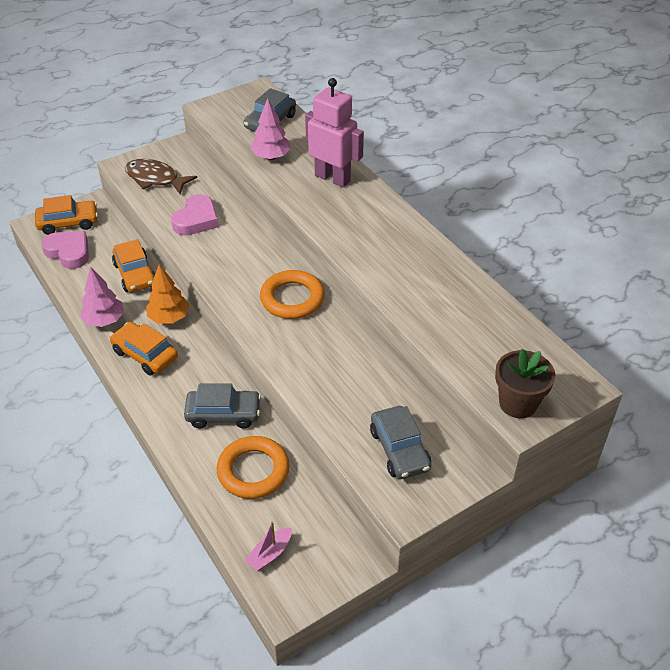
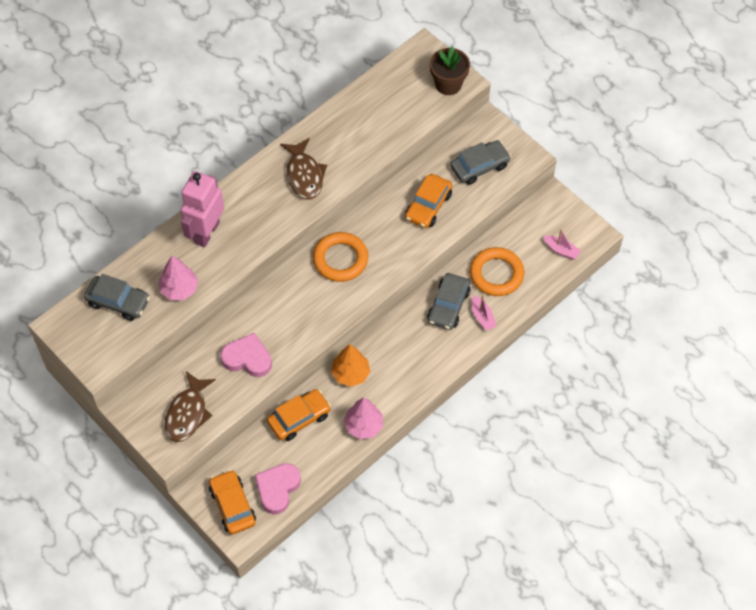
camera: 100 degrees left, 15 degrees up
orange car [110,322,178,375] -> orange car moved to [405,174,452,228]
grey car [184,384,261,429] -> grey car turned 150 degrees counterclockwise [427,273,471,330]
none -> brown fish [280,138,327,199]
none -> pink boat [472,295,497,331]

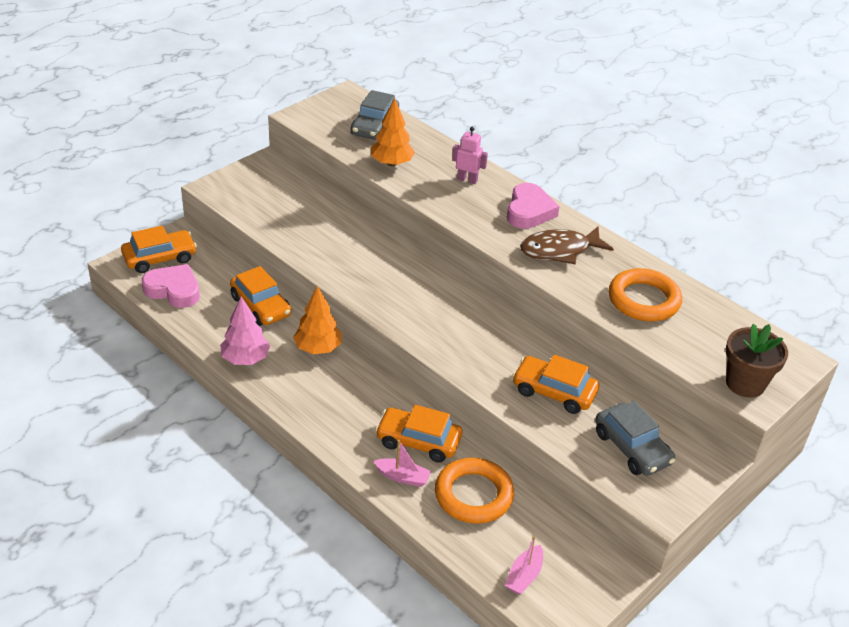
camera: 85 degrees right, 20 degrees down
pink tree [158,256,198,300] -> orange tree [371,98,415,166]
brown fish [165,371,216,442] -> none
pink robot [181,171,224,247] -> pink robot [452,127,488,184], size x0.51
pink heart [220,333,272,377] -> pink heart moved to [507,183,560,229]
orange ring [313,232,368,282] -> orange ring moved to [609,268,682,321]
grey car [427,273,471,330] -> orange car [375,405,462,463]
pink boat [472,295,497,331] -> pink boat turned 135 degrees counterclockwise [373,440,431,487]

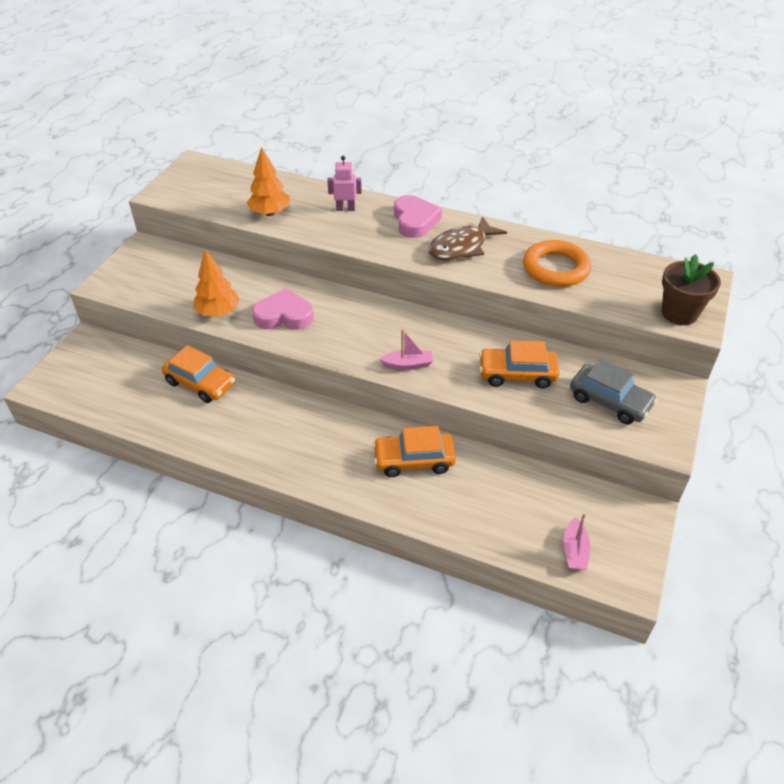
camera: 20 degrees left, 5 degrees up
orange car [121,226,197,273] -> none
pink heart [142,264,200,308] -> pink heart moved to [252,288,314,330]
pink tree [220,296,270,365] -> none
orange tree [293,286,342,354] -> orange tree moved to [193,249,240,316]
grey car [351,90,399,140] -> none
pink boat [373,440,431,487] -> pink boat moved to [380,329,433,370]
orange ring [435,458,514,524] -> none

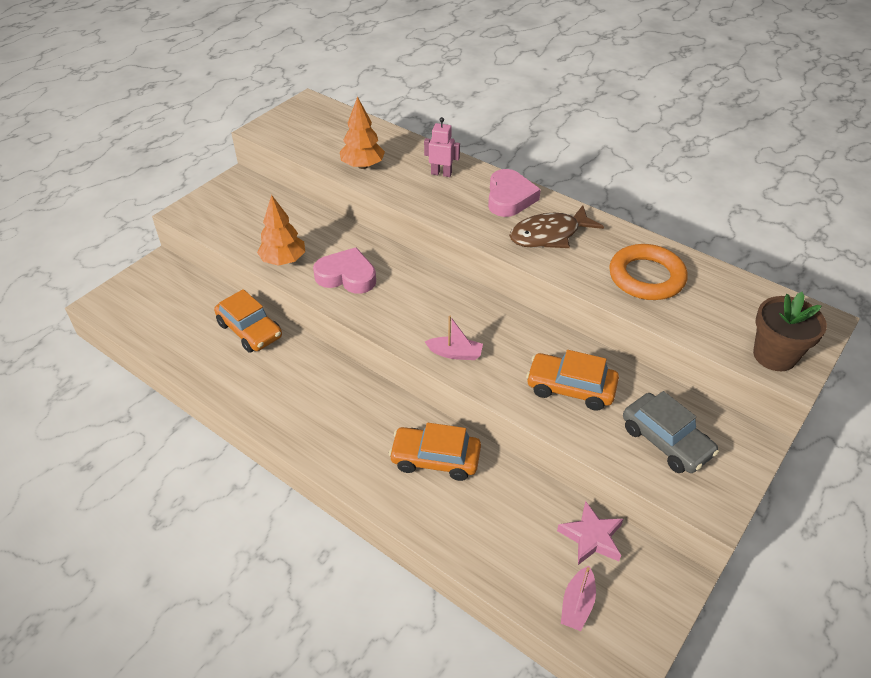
camera: 15 degrees right, 0 degrees up
none -> pink star [557,501,623,565]

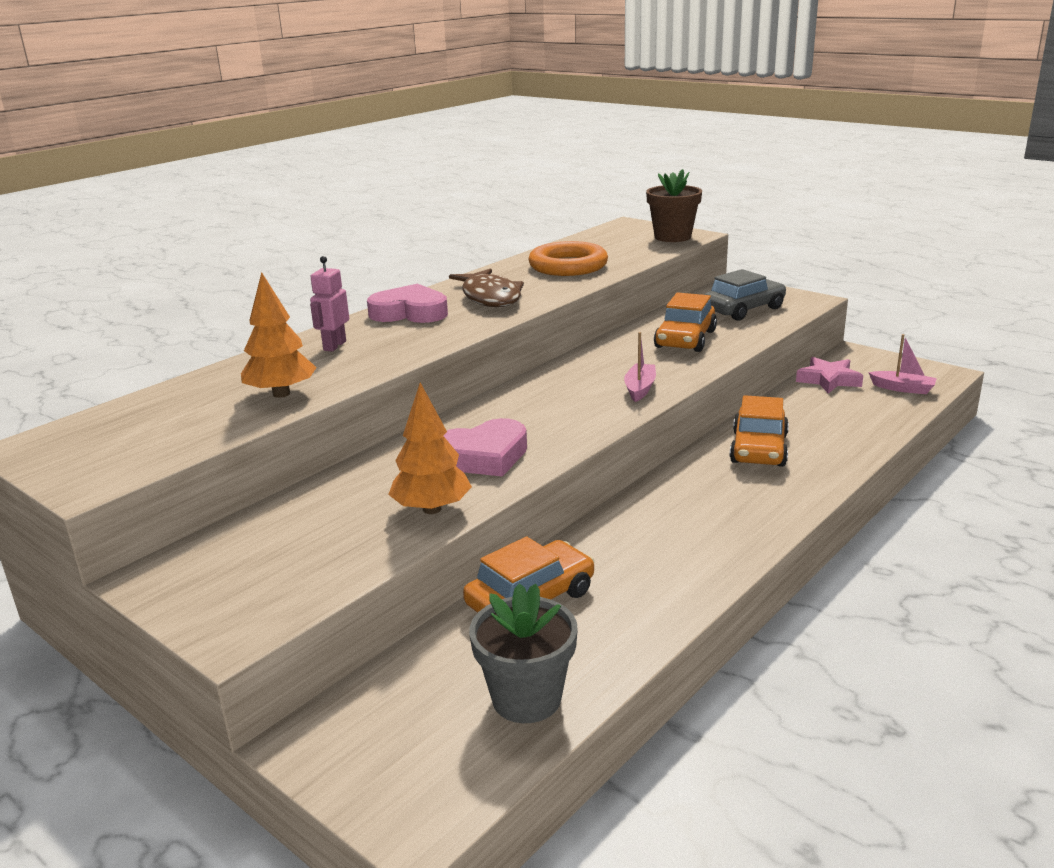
camera: 85 degrees left, 20 degrees down
pink heart [313,247,376,294] -> pink heart turned 135 degrees counterclockwise [443,418,527,477]
none -> grey flower pot [469,583,578,723]

